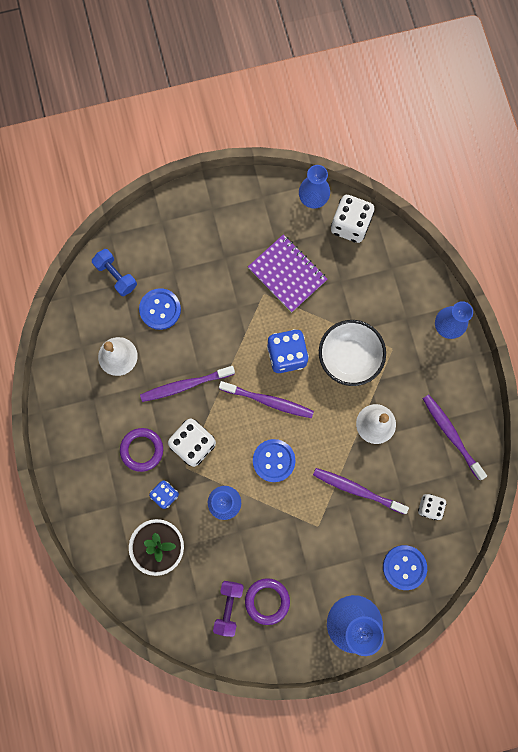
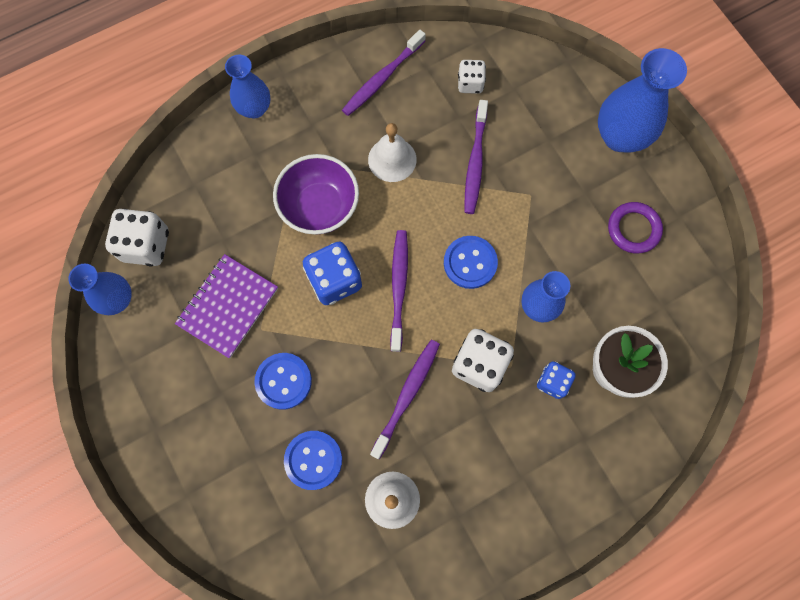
camera: 105 degrees left, 5 degrees down
blue dumbbell [92,249,137,296] -> none
purple ring [120,428,163,472] -> none
purple toothbrush [140,366,235,402] -> purple toothbrush turned 120 degrees counterclockwise [370,340,440,459]
purple dumbbell [213,581,244,637] -> none
white bowl [319,320,386,386] -> purple bowl [273,154,359,234]
blue button [383,545,427,590] -> blue button moved to [255,353,312,410]

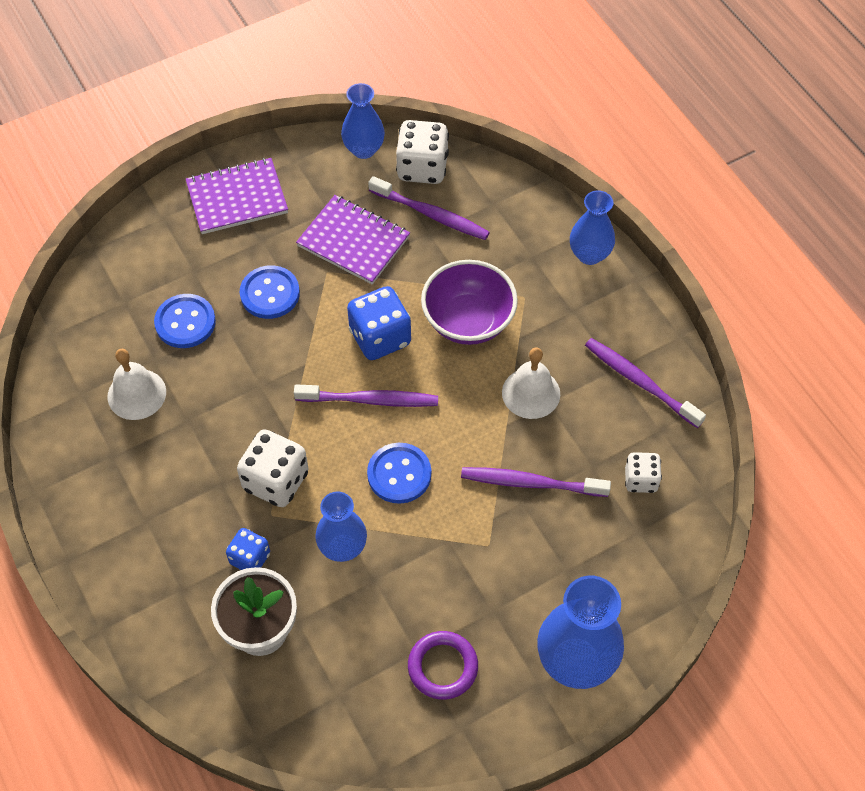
camera: 90 degrees right, 15 degrees down
purple toothbrush [370,340,440,459] -> purple toothbrush moved to [368,176,490,240]
none -> purple notebook [186,158,288,234]

